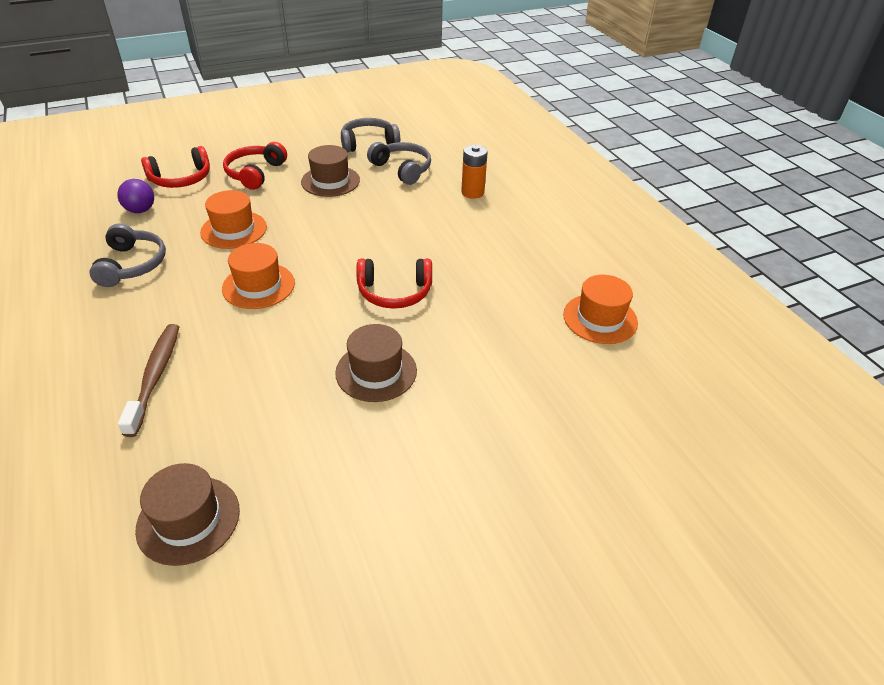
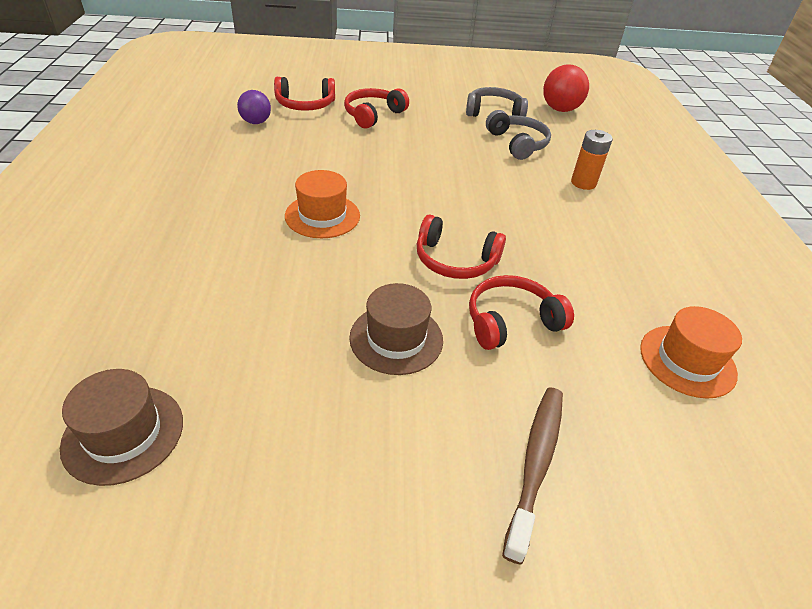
camera: 20 degrees right, 0 degrees up
grey headphones [89,223,166,287] -> none
brown toothbrush [118,324,179,437] -> brown toothbrush moved to [502,388,563,565]
orange hat [200,190,267,249] -> none
brown hat [301,145,360,197] -> none
none -> red headphones [469,275,574,350]
none -> red ball [543,65,589,112]

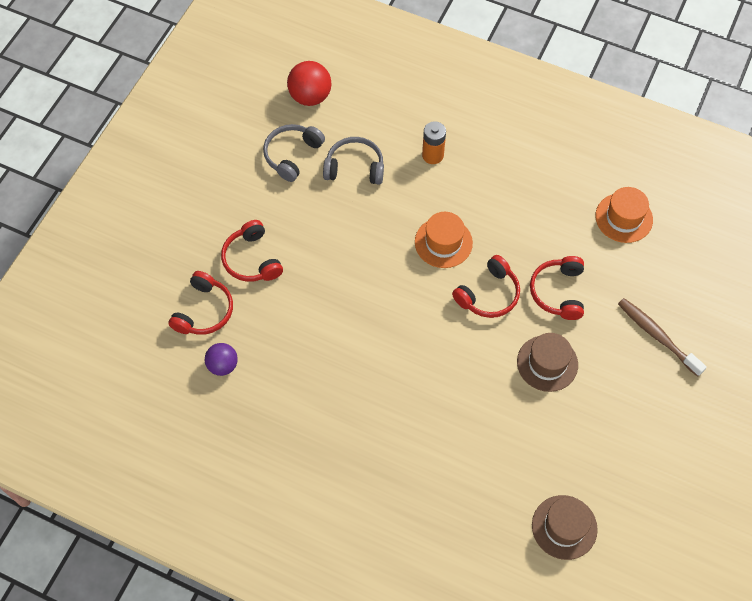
camera: 60 degrees left, 20 degrees up
orange hat [285,170,360,238] -> orange hat moved to [415,212,473,268]

